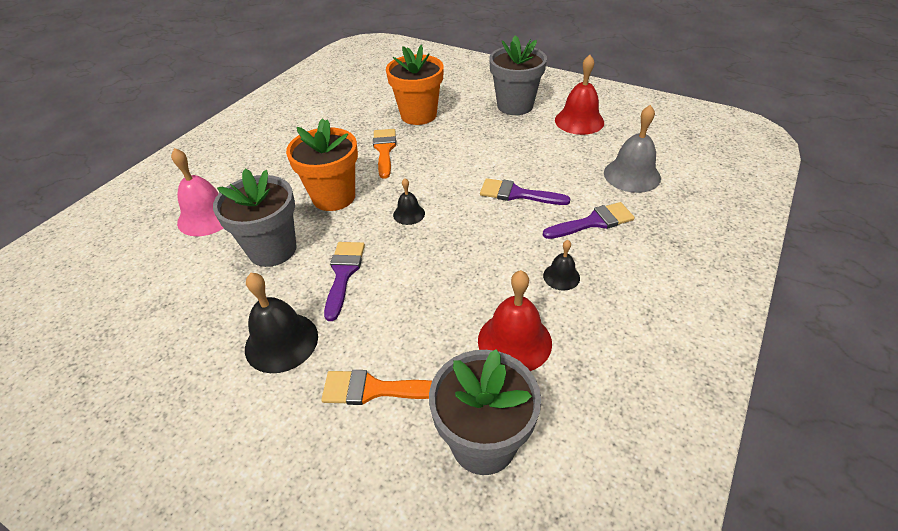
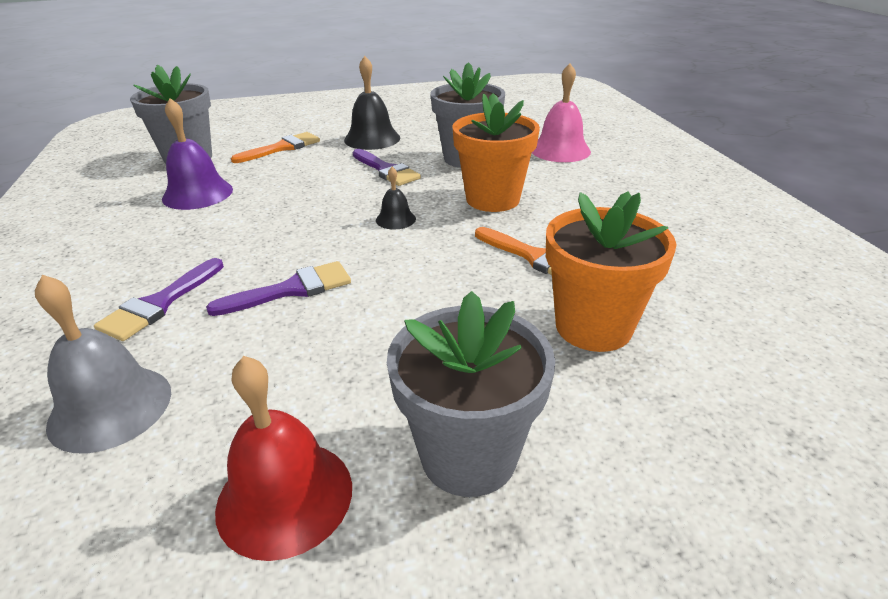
camera: 135 degrees right, 10 degrees down
red bell [478,270,552,371] -> purple bell [162,98,233,210]
black bell [543,240,580,291] -> none

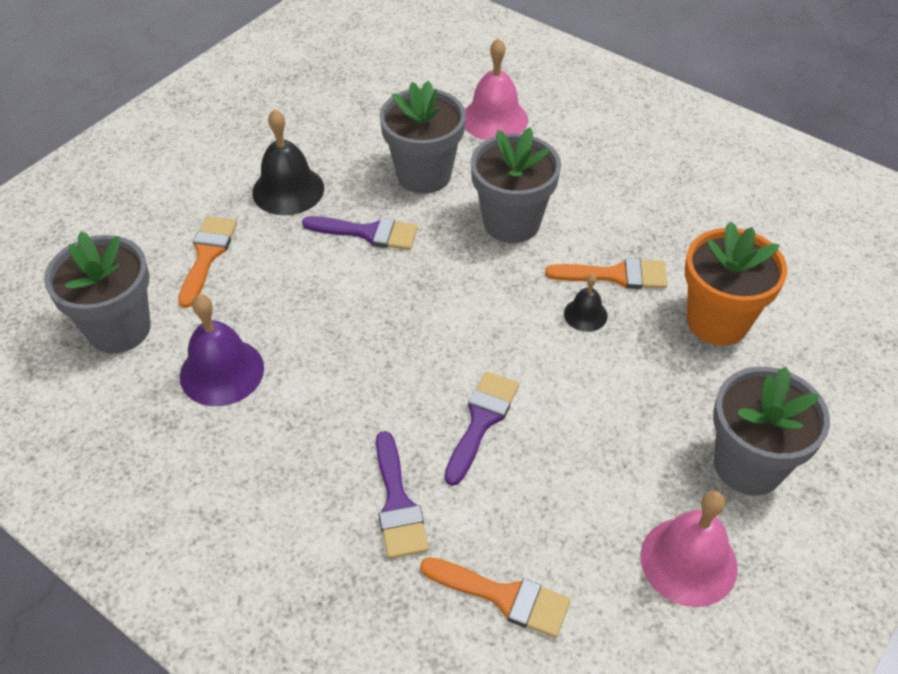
camera: 40 degrees left, 15 degrees up
grey bell [35,274,171,453] -> orange brush [420,557,570,638]
red bell [215,356,352,561] -> pink bell [640,491,738,607]
black bell [376,167,416,230] -> black bell moved to [564,273,607,332]
orange flower pot [453,93,540,212] -> grey flower pot [471,127,561,243]

